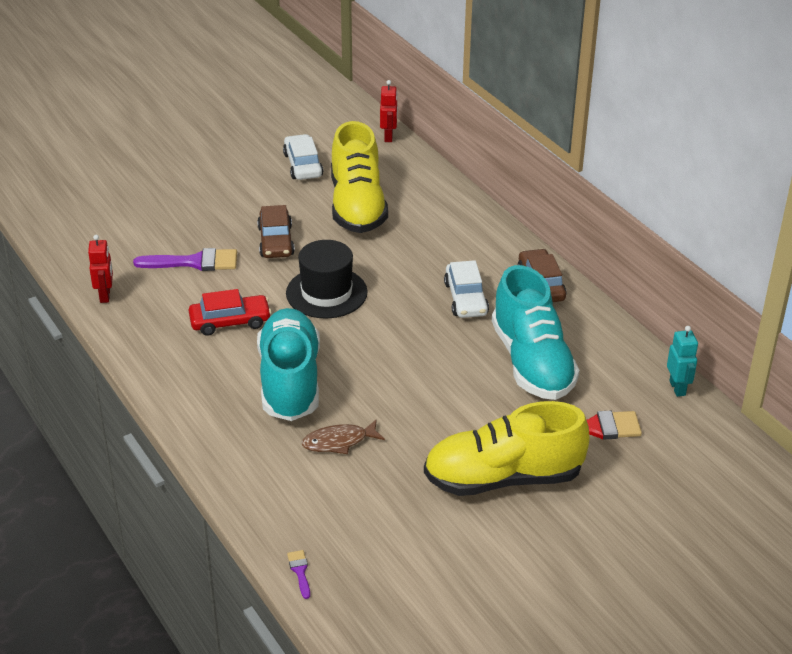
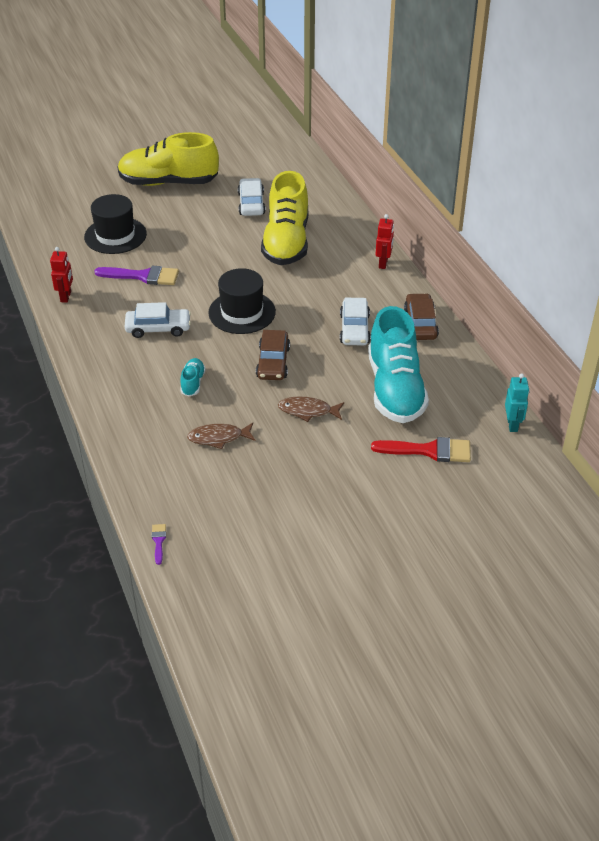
camera: 10 degrees right, 5 degrees up
red car [189,289,271,336] -> white car [124,302,191,338]
brown car [257,205,295,258] -> brown car moved to [256,330,290,380]
turquoise shoe [257,308,320,421] -> turquoise shoe [180,358,206,397], size x0.41
red robot [380,80,398,142] -> red robot moved to [376,214,394,269]
yellow shoe [424,401,589,496] -> yellow shoe moved to [118,132,219,186]
none -> black hat [84,194,147,254]
none -> brown fish [278,396,344,422]

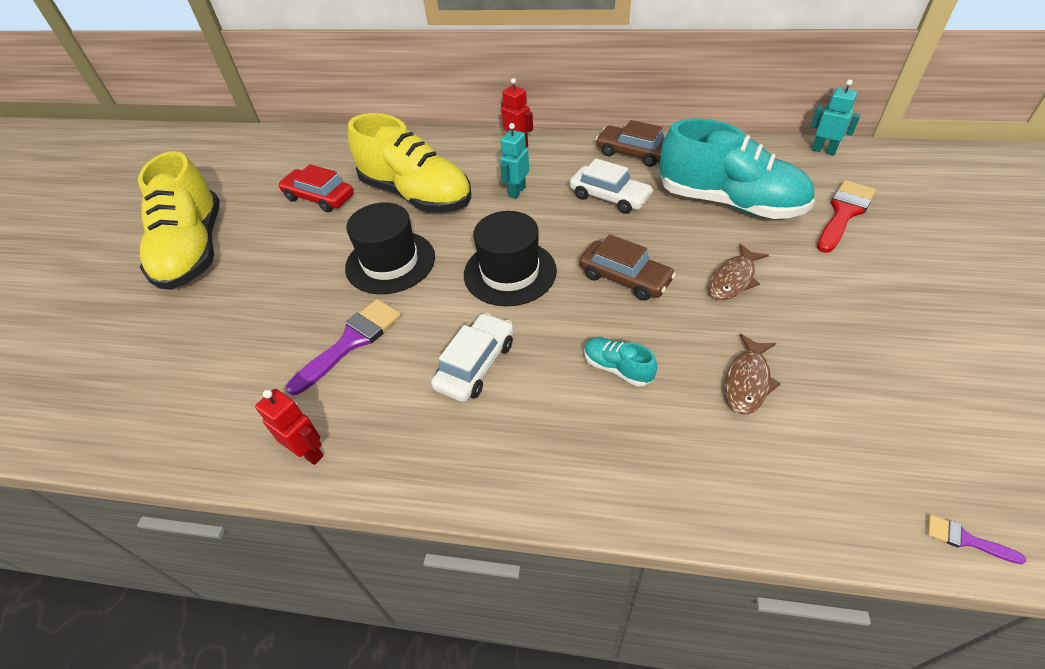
camera: 55 degrees left, 5 degrees up
black hat [84,194,147,254] -> black hat moved to [345,202,435,294]
yellow shoe [118,132,219,186] -> yellow shoe turned 45 degrees counterclockwise [138,151,220,290]
white car [238,178,266,216] -> red car [278,164,354,212]
none -> turquoise robot [500,123,529,199]

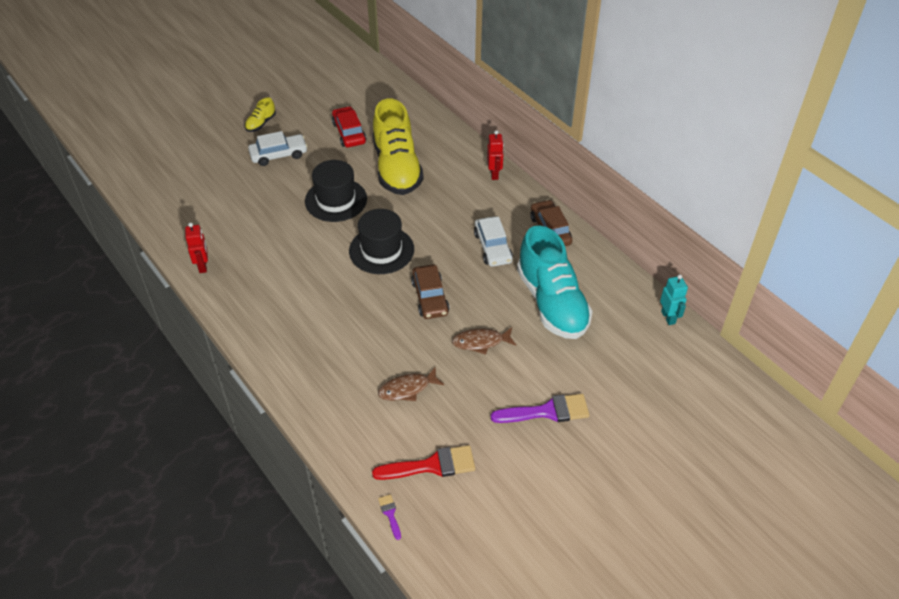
camera: 40 degrees right, 0 degrees up
yellow shoe [138,151,220,290] -> yellow shoe [245,97,276,132], size x0.41
purple brush [286,299,401,395] -> purple brush moved to [491,394,589,423]
white car [431,313,514,402] -> white car moved to [248,131,308,166]
turquoise robot [500,123,529,199] -> none
turquoise shoe [584,338,657,386] -> none
red brush [817,180,876,253] -> red brush moved to [372,445,475,480]

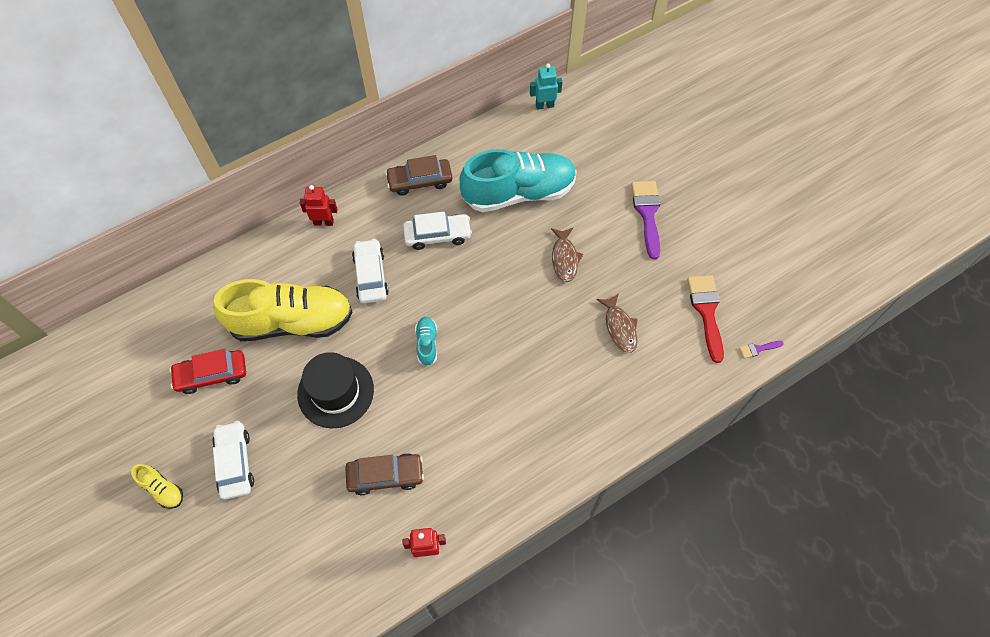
camera: 85 degrees left, 15 degrees up
black hat [349,209,414,274] -> turquoise shoe [415,317,437,366]
brown car [411,265,450,319] -> brown car moved to [345,453,424,495]
none -> white car [352,239,389,304]

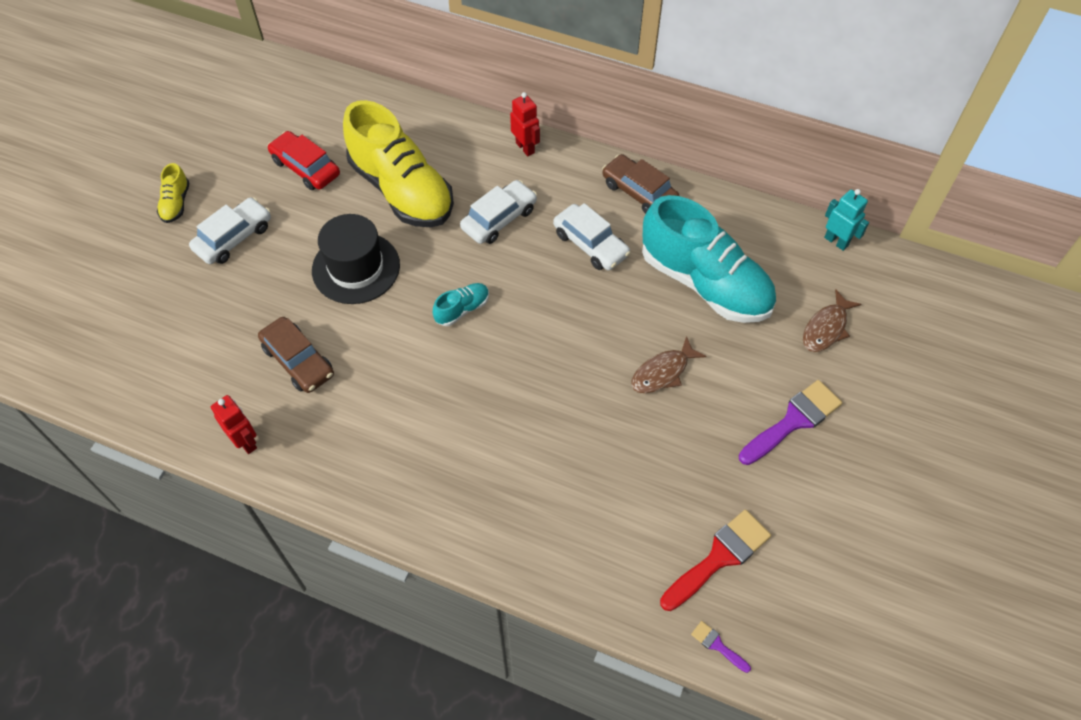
camera: 55 degrees right, 5 degrees down
brown fish [597,293,638,353] -> brown fish moved to [803,290,861,352]

